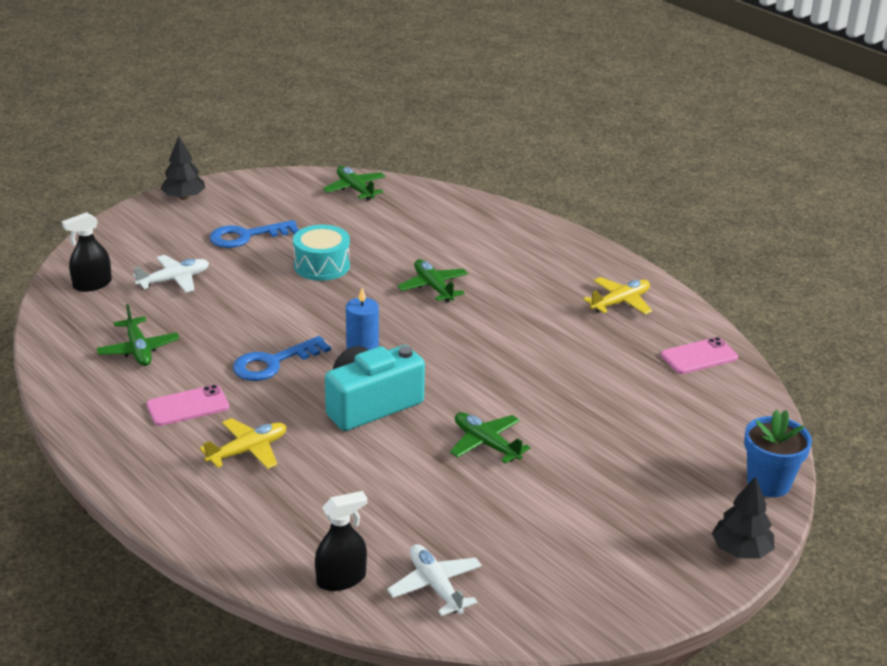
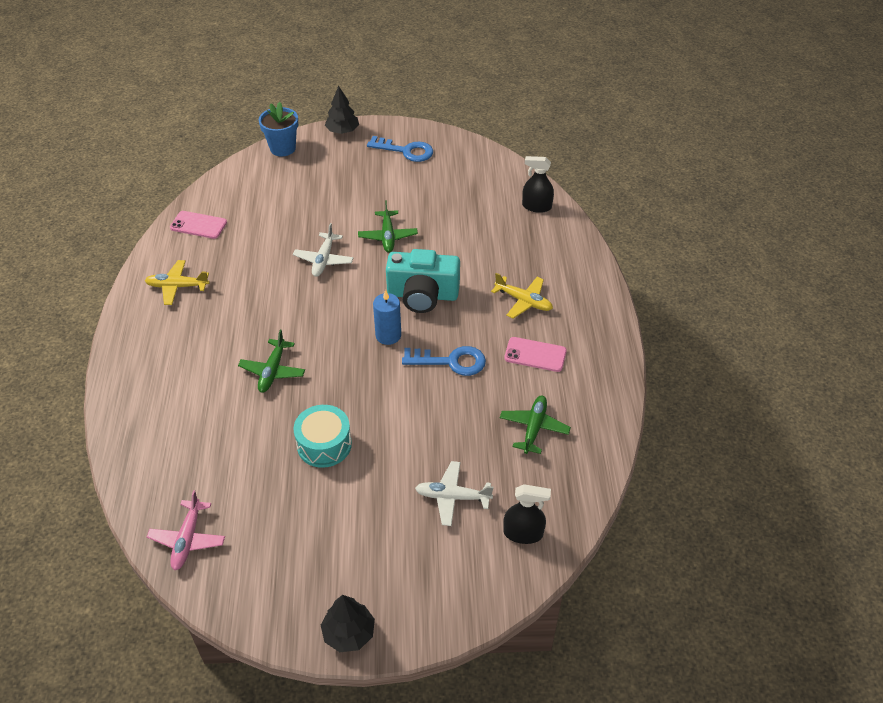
camera: 140 degrees left, 15 degrees up
yellow plane [200,418,287,469] -> yellow plane turned 150 degrees counterclockwise [491,273,553,319]
blue key [210,220,299,248] -> blue key moved to [367,136,433,162]
green plane [323,166,386,201] -> pink plane [147,490,225,570]
white plane [387,544,482,616] -> white plane moved to [293,223,354,277]

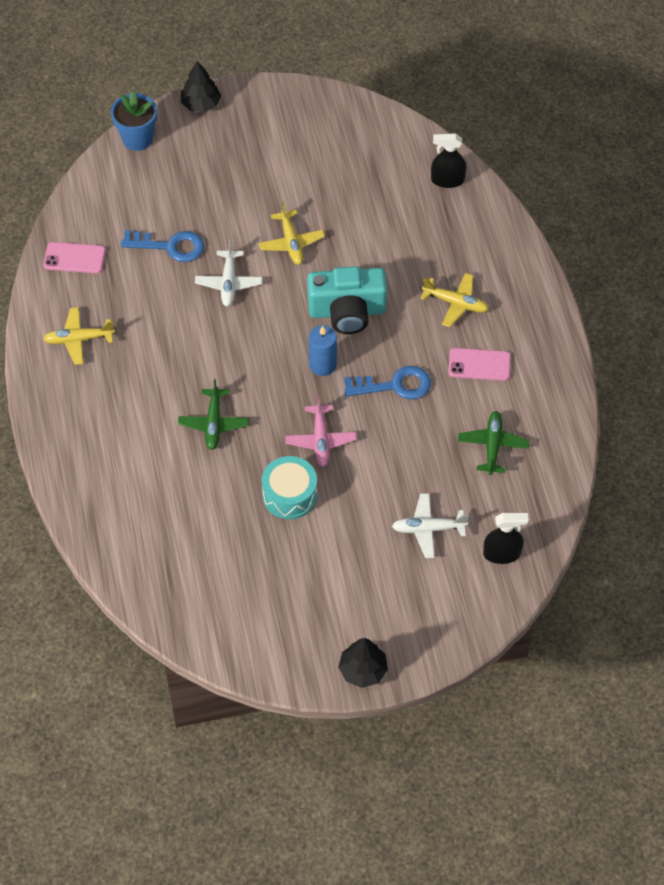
camera: 10 degrees left, 10 degrees up
pink plane [147,490,225,570] -> pink plane moved to [285,396,357,467]
green plane [358,200,418,252] -> yellow plane [258,202,325,265]
blue key [367,136,433,162] -> blue key moved to [121,230,204,262]

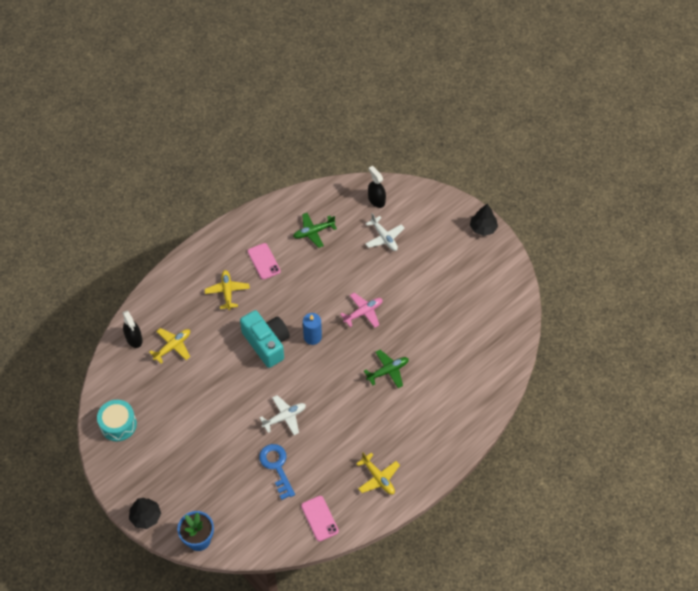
camera: 120 degrees left, 0 degrees up
yellow plane [258,202,325,265] -> yellow plane moved to [149,328,190,364]
turquoise drum [262,456,317,519] -> turquoise drum moved to [97,400,137,441]
blue key [344,366,431,400] -> none

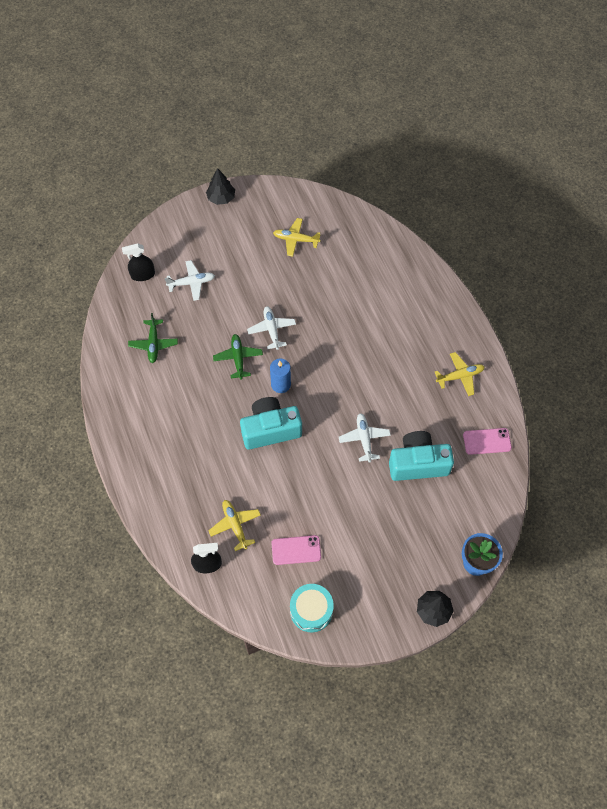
camera: 70 degrees left, 5 degrees up
yellow plane [205,270,250,310] -> yellow plane moved to [273,218,321,257]
pink phone [248,243,281,280] -> pink phone moved to [271,535,321,565]
blue key [259,444,295,500] -> turquoise camera [389,431,454,481]
pink plane [340,293,383,328] -> white plane [247,306,296,350]
green plane [364,350,409,388] -> green plane moved to [213,334,263,380]

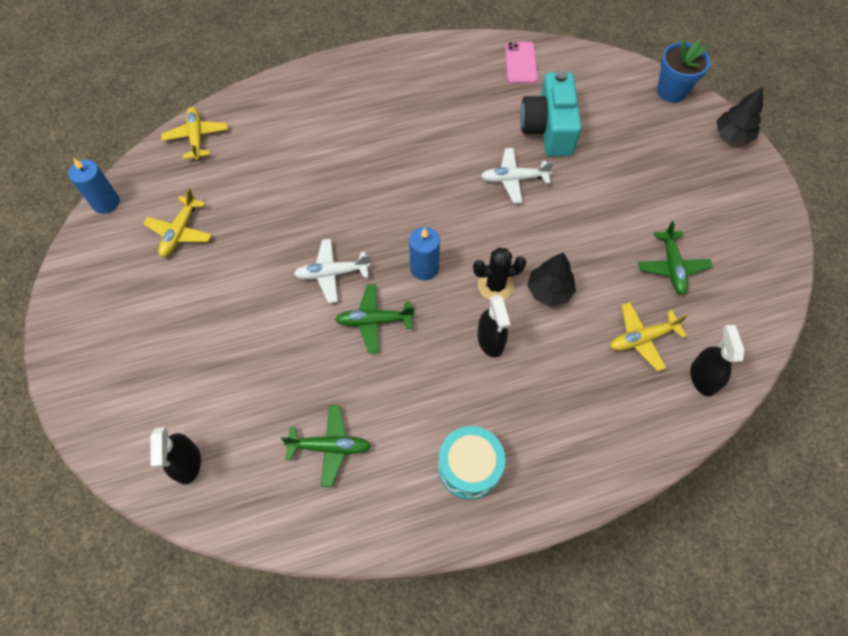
camera: 85 degrees left, 0 degrees up
white plane [165,260,215,301] -> none
black tree [206,168,235,205] -> black tree moved to [527,252,576,306]
turquoise camera [240,397,302,450] -> black cactus [473,247,526,300]
pink phone [271,535,321,565] -> green plane [638,221,712,295]
turquoise drum [290,584,334,632] -> turquoise drum moved to [438,426,506,499]
yellow plane [435,352,485,396] -> yellow plane moved to [161,107,228,160]
none -> blue candle [68,158,120,214]
none -> black spray bottle [477,295,510,357]

